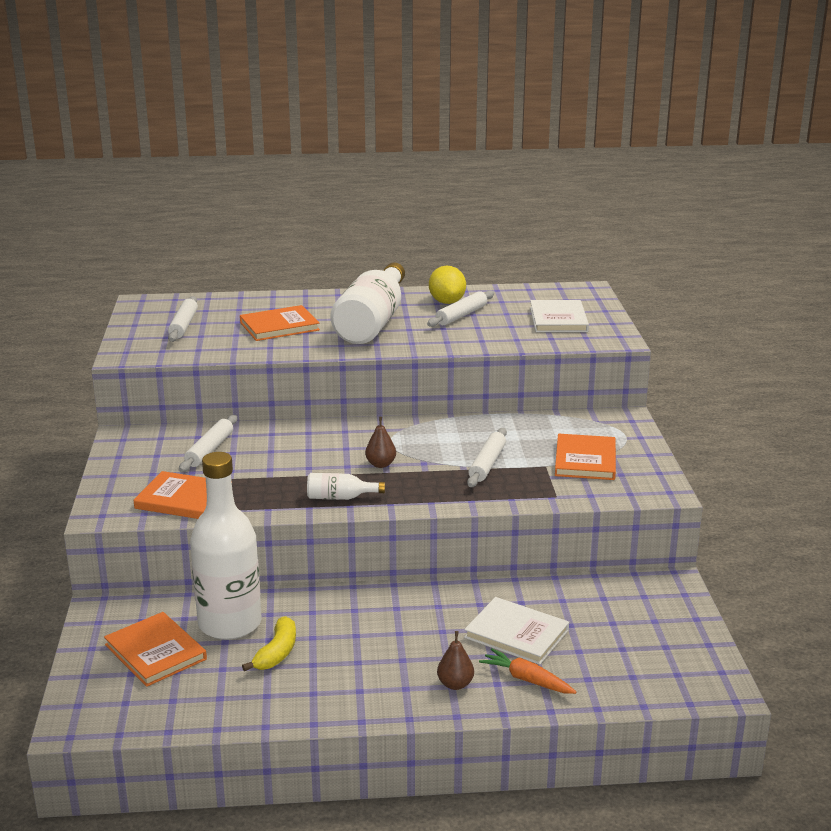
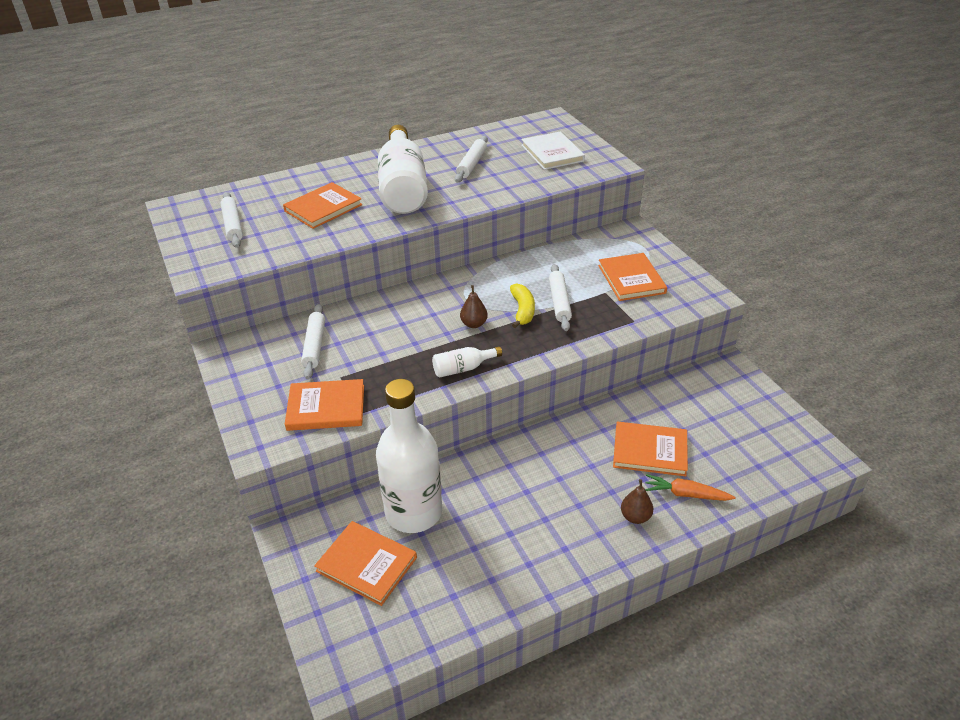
camera: 20 degrees left, 15 degrees up
yellow banana [242,616,296,671] -> yellow banana moved to [510,283,535,328]
yellow lemon [429,266,466,304] -> none
white book [464,597,569,665] -> orange book [613,421,688,476]

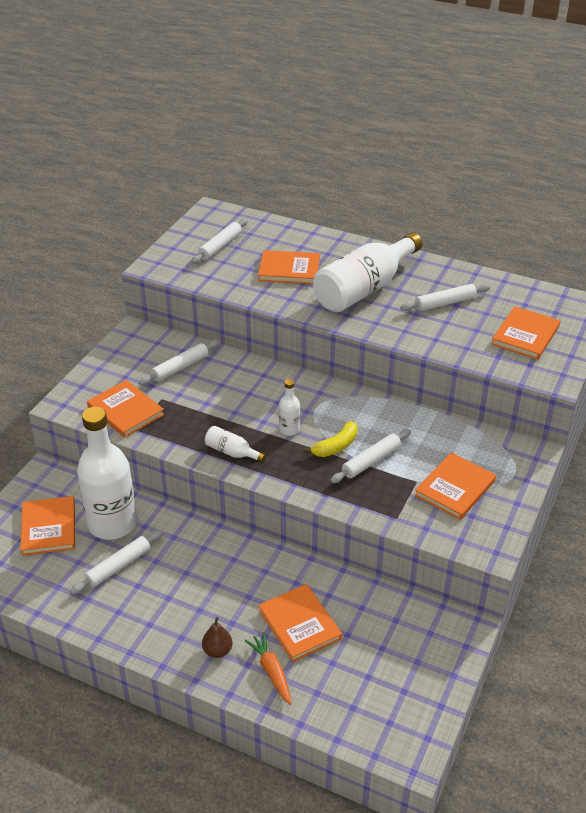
camera: 50 degrees right, 0 degrees up
brown pear [460,285,488,328] -> white bottle [279,379,300,436]
white book [521,131,585,170] -> orange book [491,306,560,360]
none -> white rolling pin [70,530,163,594]

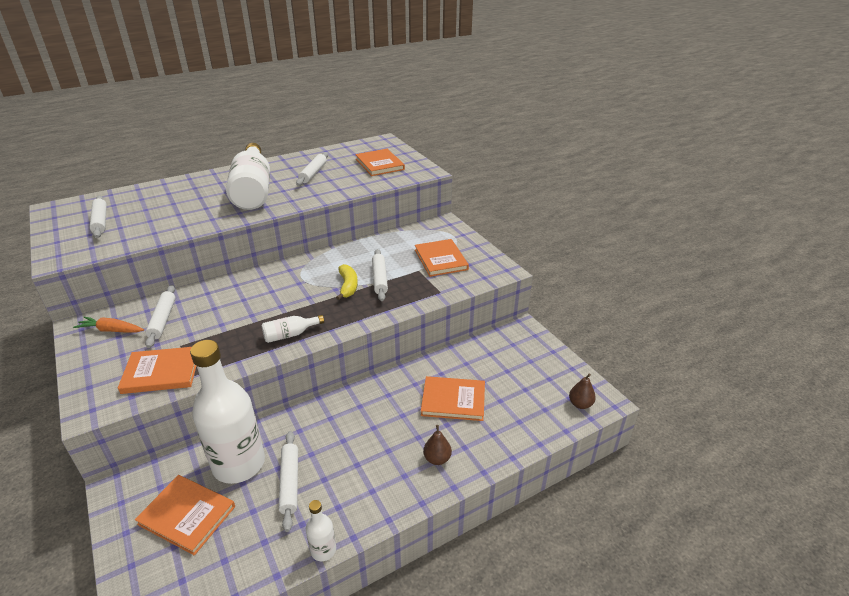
camera: 55 degrees left, 5 degrees down
orange carrot [245,632,291,705] -> orange carrot moved to [73,317,144,333]
orange book [258,250,320,284] -> none
white bottle [279,379,300,436] -> white bottle moved to [306,500,336,561]
none -> brown pear [569,373,596,409]

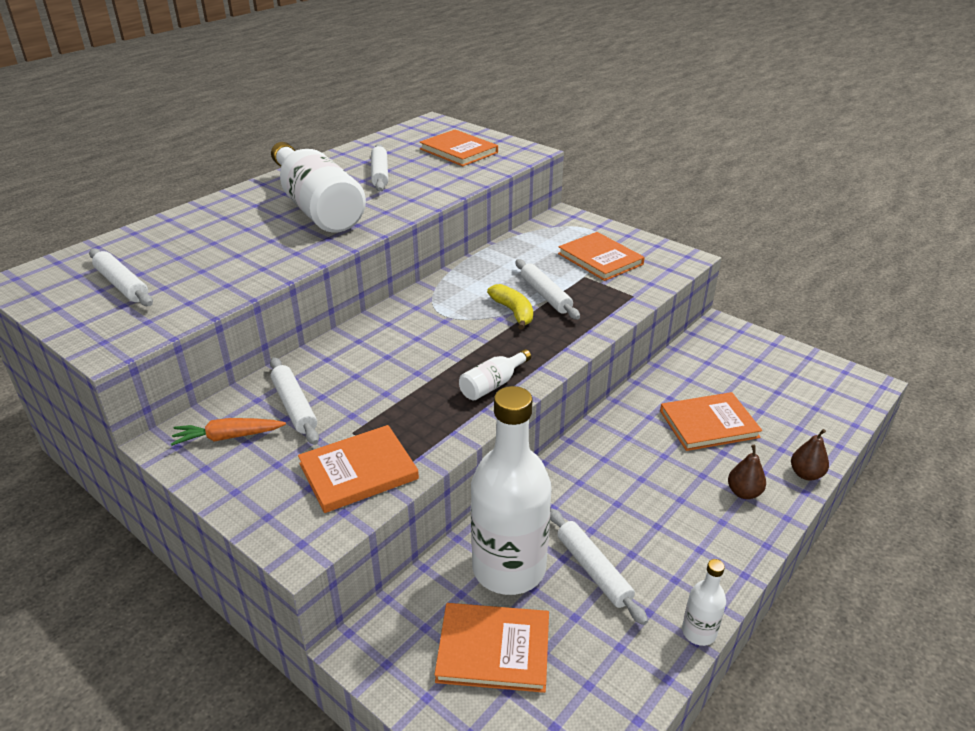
camera: 20 degrees left, 0 degrees up
brown pear [569,373,596,409] -> brown pear moved to [791,429,829,480]

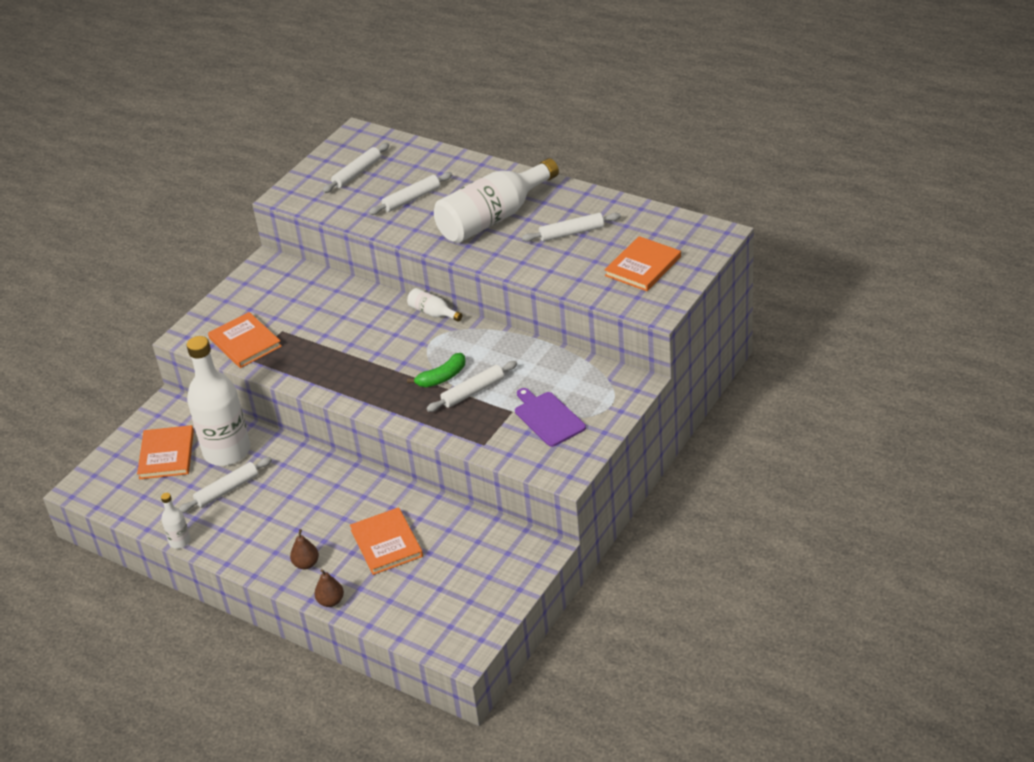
camera: 85 degrees right, 5 degrees up
orange carrot [171,418,286,446] -> none
white rolling pin [270,357,319,445] -> white rolling pin moved to [369,172,452,215]
white bottle [459,349,531,400] -> white bottle moved to [407,288,462,322]
yellow banana [487,284,533,330] -> green banana [407,353,465,387]
orange book [558,232,645,281] -> purple cutting board [515,388,586,447]

